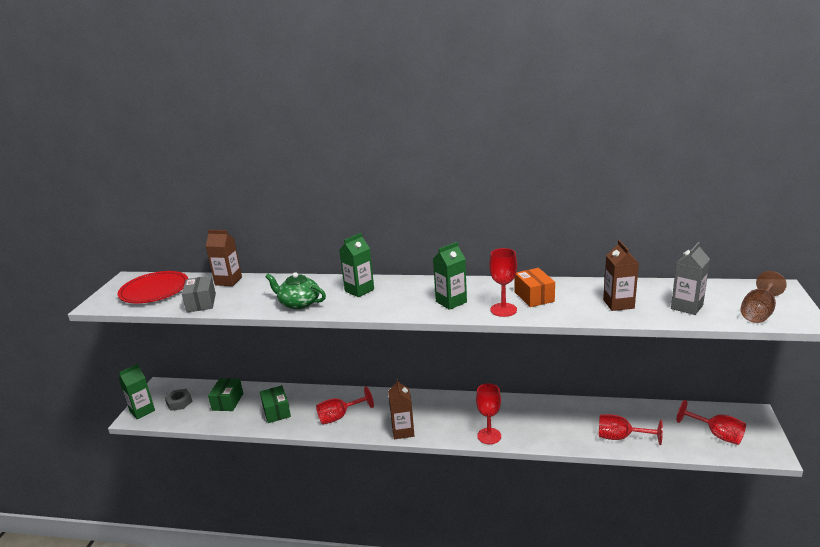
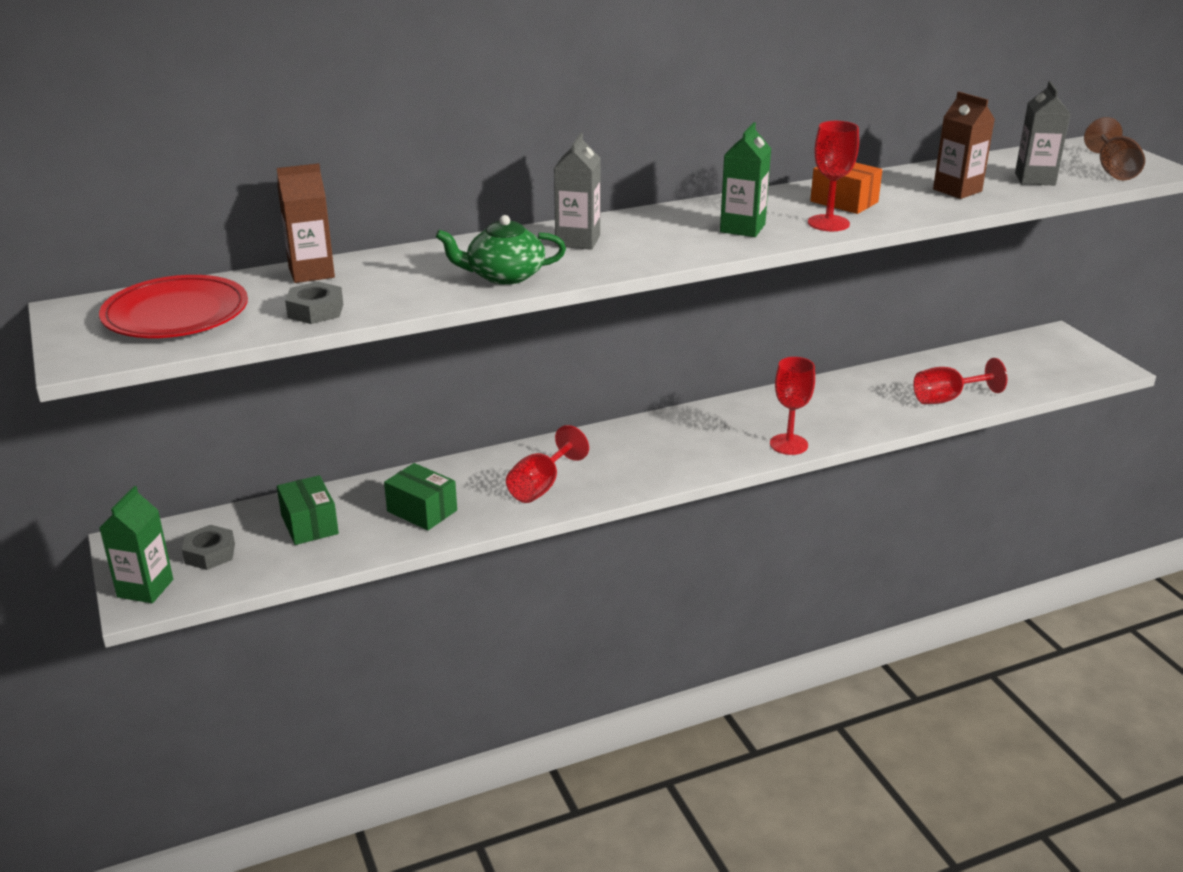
camera: 35 degrees left, 5 degrees up
grey box [182,276,216,312] -> grey nut [285,281,343,324]
green carton [339,233,374,297] -> grey carton [554,133,601,250]
brown carton [388,379,414,439] -> none
red goblet [677,400,746,445] -> none

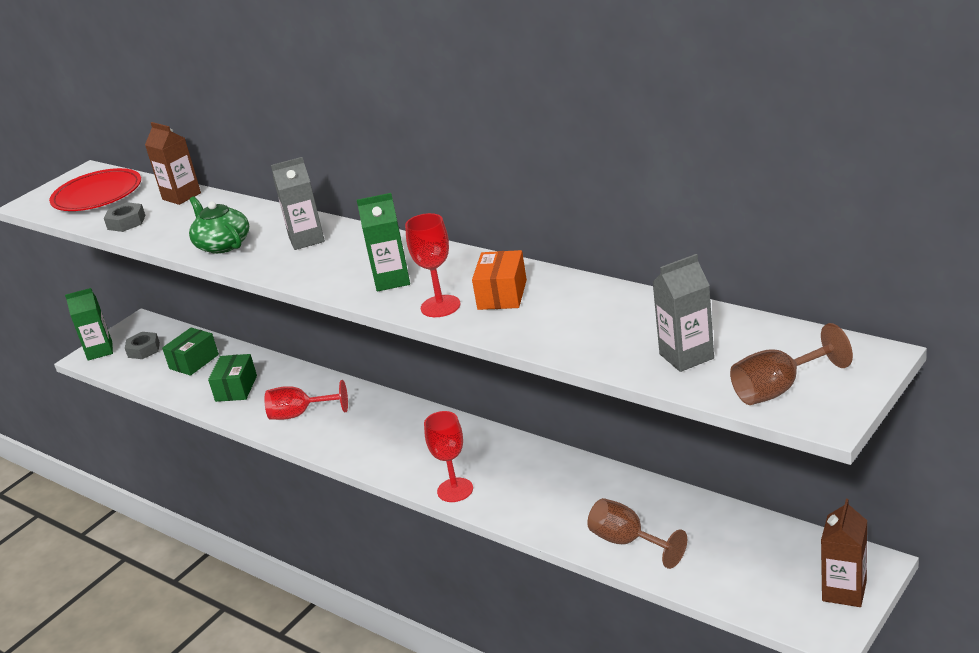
camera: 65 degrees right, 0 degrees up
red goblet [913,358,1007,404] -> brown goblet [587,498,687,569]
brown carton [933,92,995,199] -> brown carton moved to [821,499,867,607]

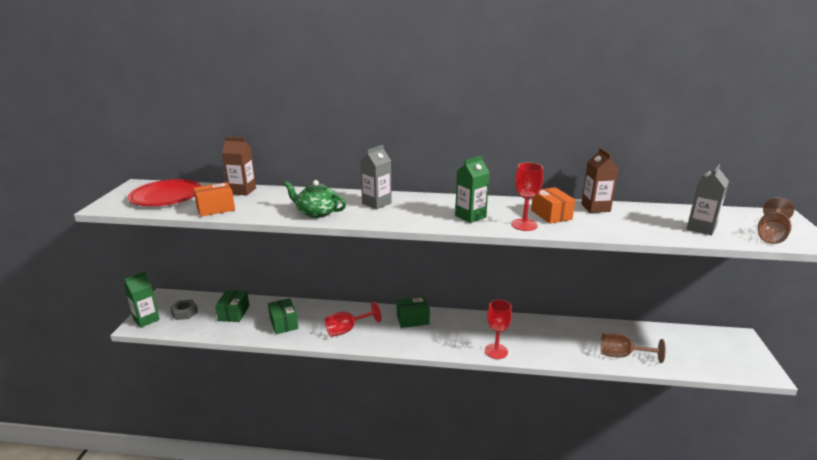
camera: 35 degrees left, 5 degrees down
grey nut [104,202,146,232] -> orange box [193,182,235,217]
brown carton [821,499,867,607] -> brown carton moved to [581,148,619,213]
none -> green box [397,297,430,328]

